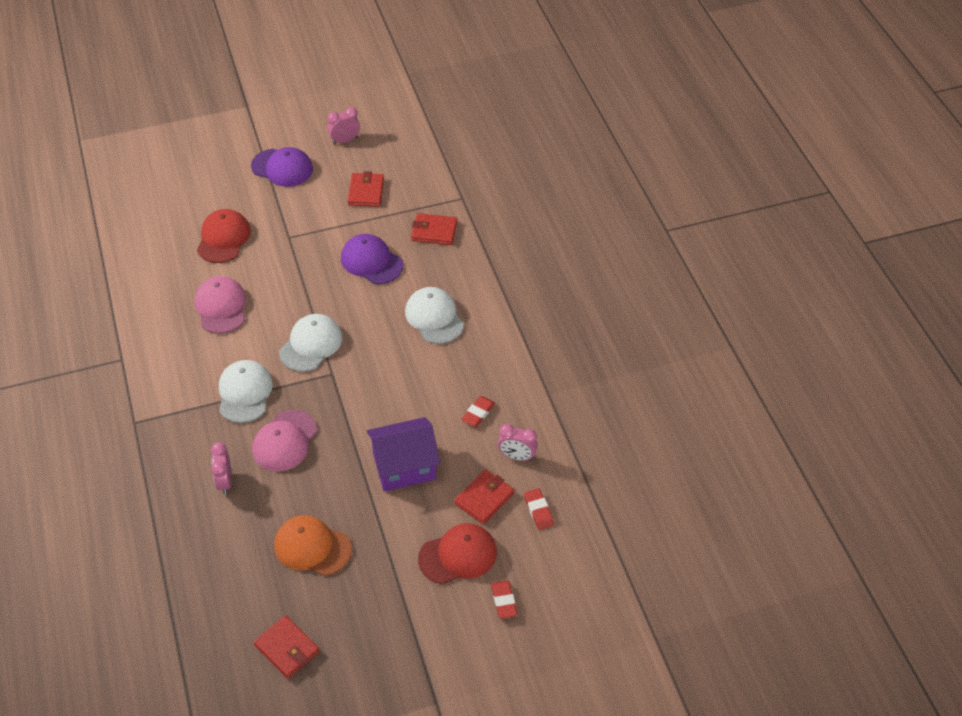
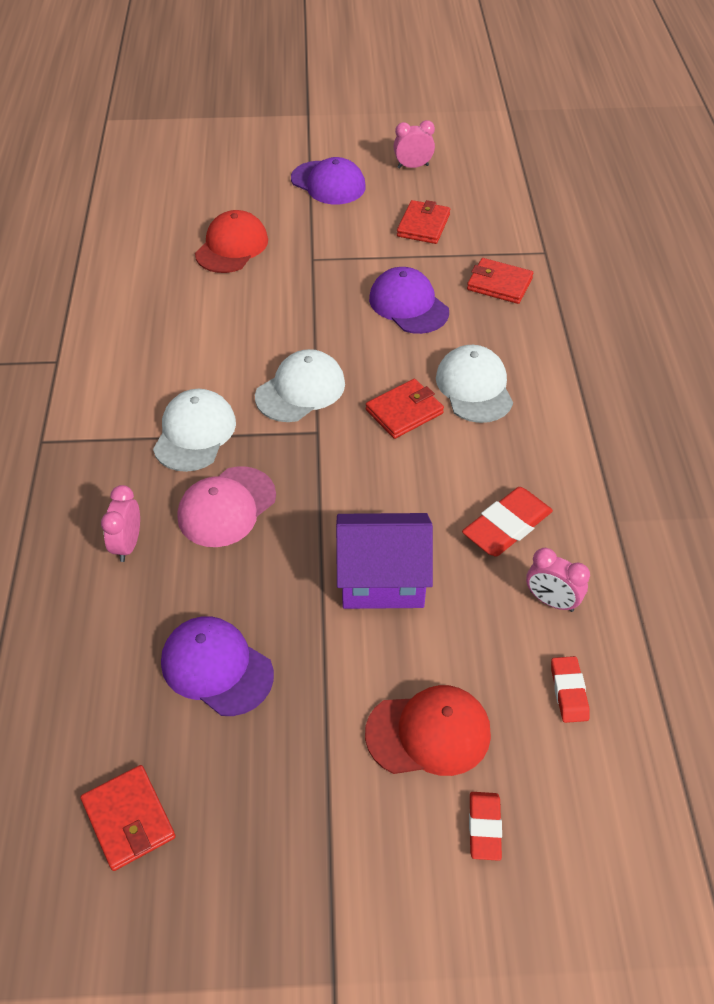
camera: 15 degrees right, 0 degrees up
pink cap [195,276,246,334] -> none
orange cap [274,515,352,576] -> purple cap [161,616,274,716]
red wallet [454,469,514,524] -> red wallet moved to [366,379,444,439]
red eraser [461,396,495,427] -> red eraser [462,487,553,557], size x1.66

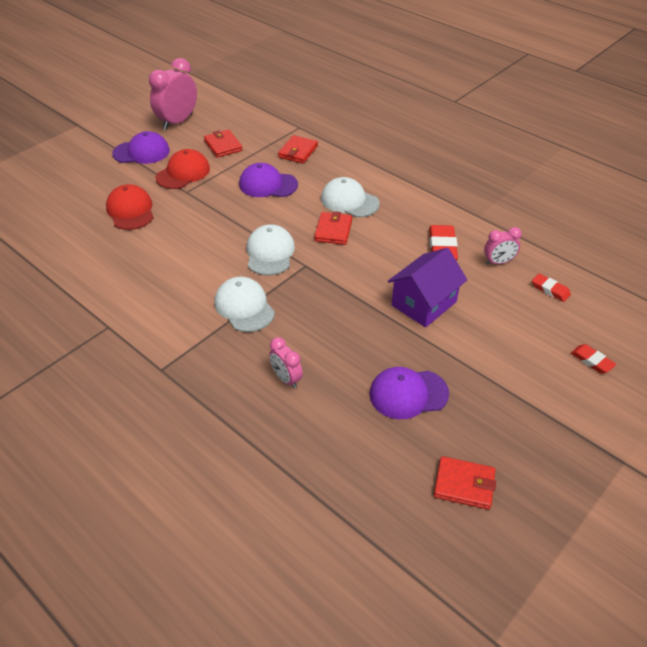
camera: 45 degrees left, 5 degrees down
pink cap [178,466,276,547] -> none
red cap [365,685,491,776] -> red cap moved to [156,149,210,189]
pink clock [393,120,435,169] -> pink clock [149,58,197,130], size x1.83
red wallet [467,258,533,304] -> red wallet turned 45 degrees counterclockwise [278,135,318,164]

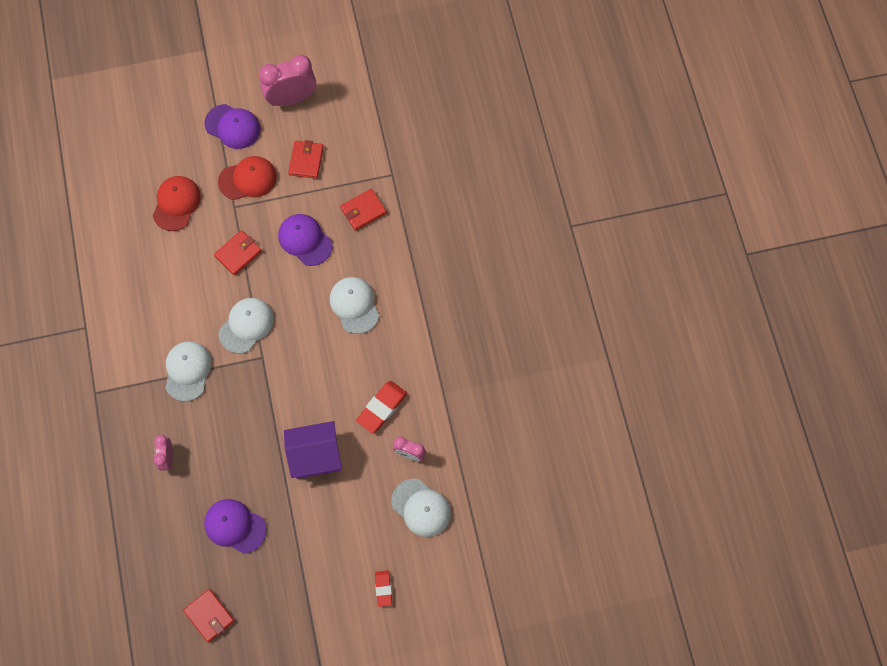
camera: 35 degrees right, 25 degrees up
red wallet [314,211,352,245] -> red wallet moved to [214,230,262,276]
red eraser [532,274,571,302] -> white cap [391,479,451,537]

